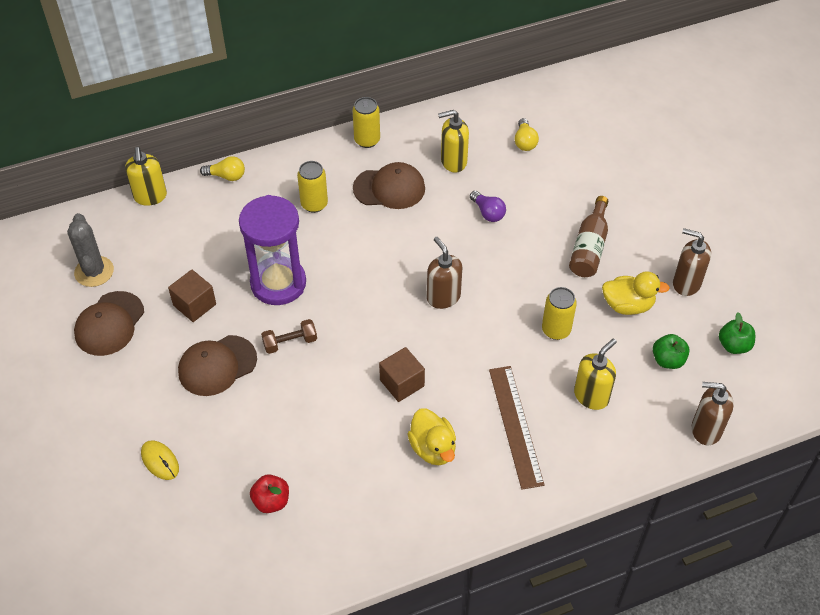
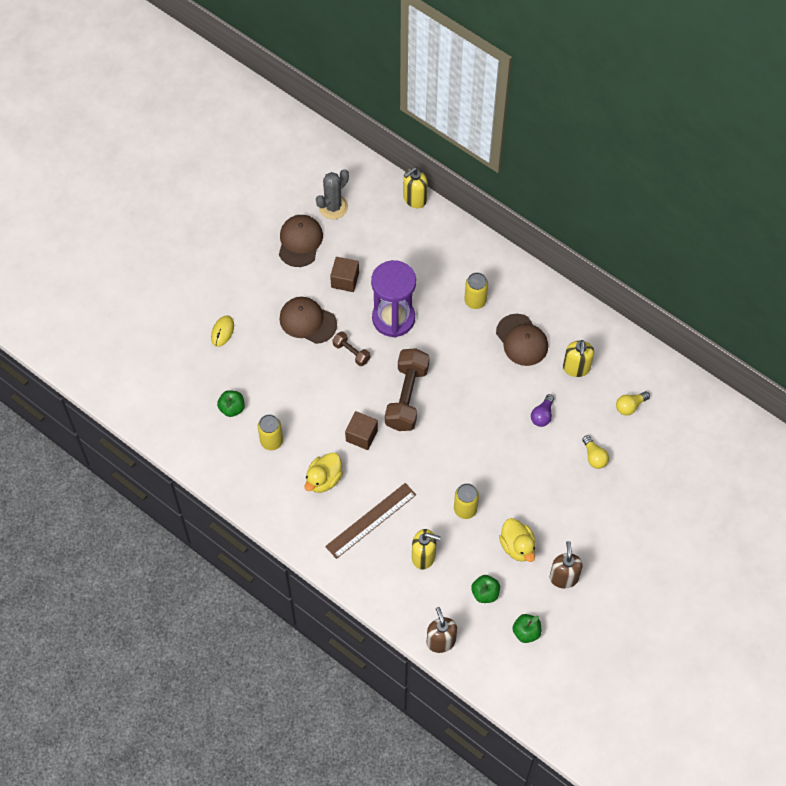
camera: 60 degrees right, 10 degrees up
brown cap [74,291,144,356] -> brown cap turned 105 degrees clockwise [279,215,323,267]
yellow light bulb [200,156,245,181] -> yellow light bulb moved to [582,435,609,469]
red apple [250,474,289,513] -> green apple [217,390,245,417]
yellow can [353,97,380,148] -> yellow can moved to [258,414,283,450]
brown soap dispenser [427,237,462,309] -> none
yellow soap dispenser [438,110,469,173] -> yellow soap dispenser turned 135 degrees counterclockwise [563,340,594,377]
brown bottle [569,196,608,277] -> none
none -> brown dumbbell [385,348,430,431]

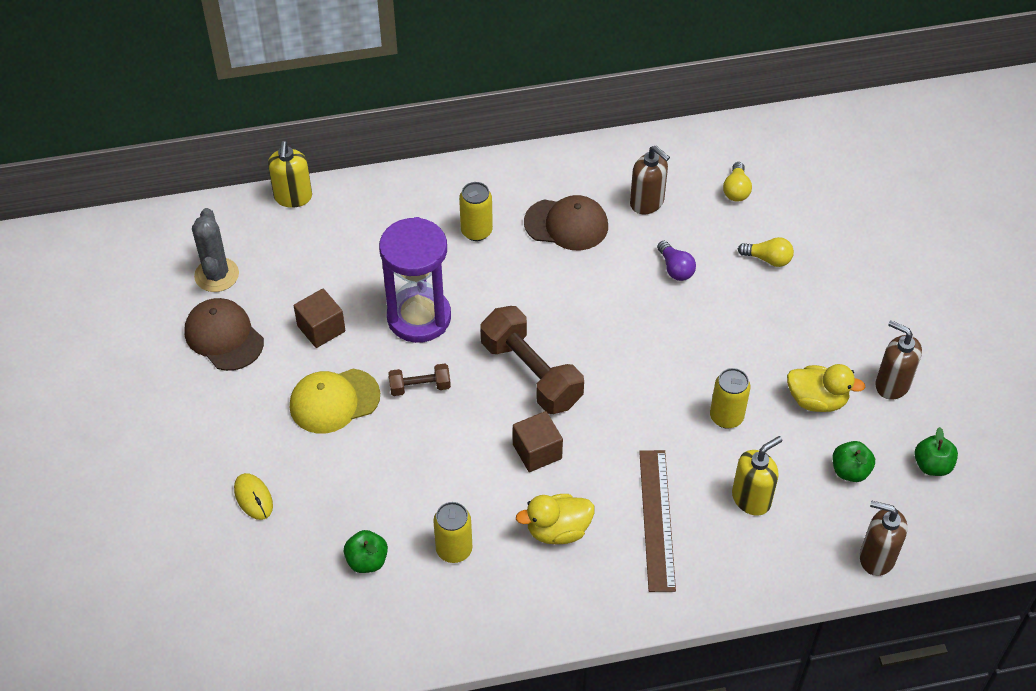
camera: 50 degrees left, 10 degrees down
brown cap [279,297,337,344] -> yellow cap [290,369,380,434]
yellow duck [304,452,343,493] -> yellow duck turned 90 degrees clockwise [516,494,594,544]
yellow soap dispenser [563,340,594,377] -> brown soap dispenser [630,146,670,215]

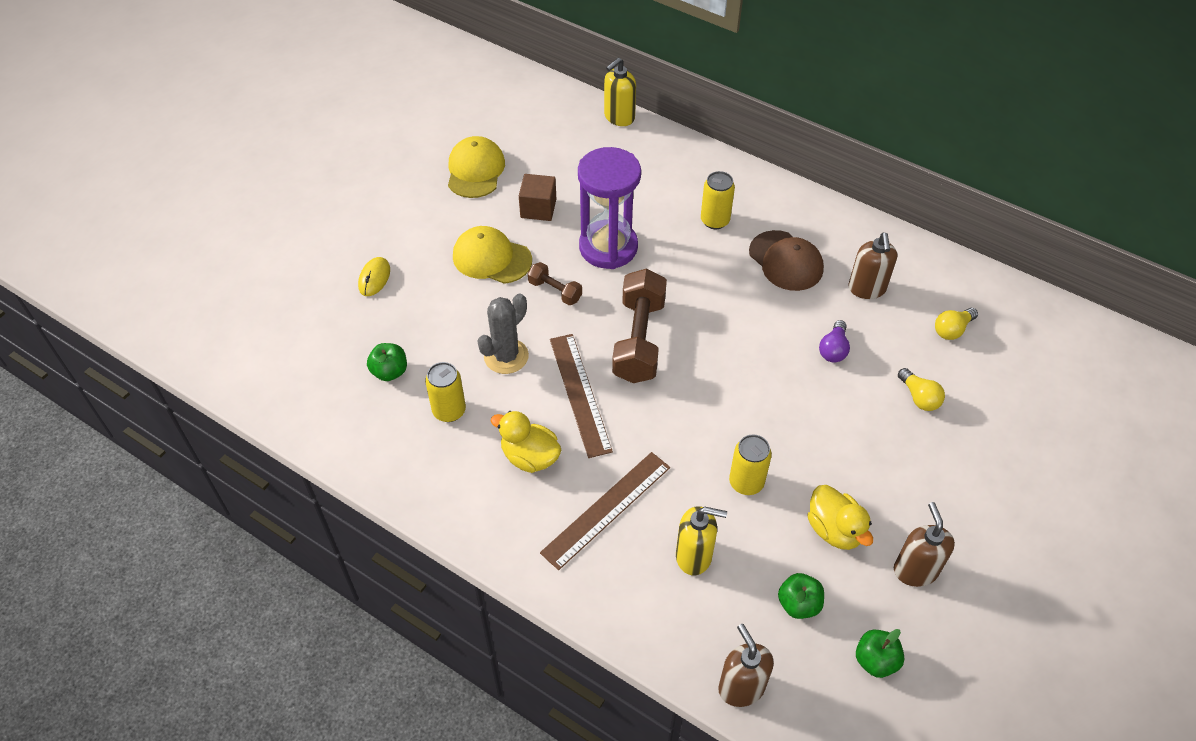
camera: 45 degrees right, 0 degrees up
brown cap [184,298,264,371] -> yellow cap [448,136,505,198]
grey cactus [192,208,239,292] -> grey cactus moved to [478,294,529,374]
brown cube [513,411,563,472] -> brown ruler [550,334,613,458]

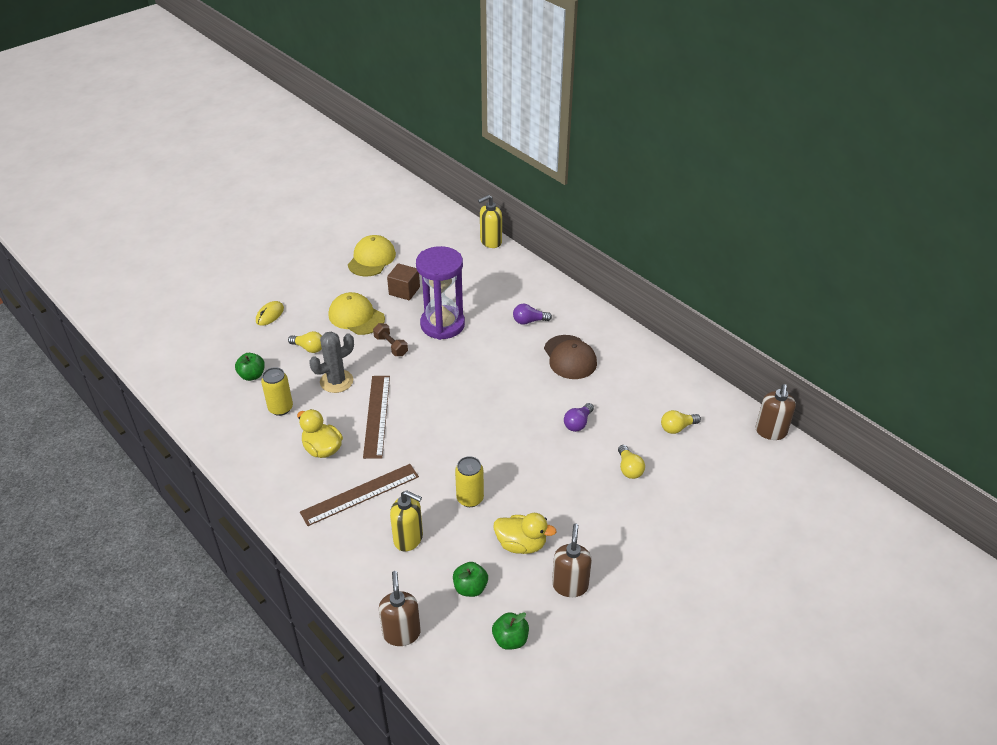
camera: 15 degrees right, 10 degrees down
brown dumbbell [612,268,667,383] -> none
yellow can [701,171,735,229] -> purple light bulb [513,304,552,325]
yellow duck [808,485,873,550] -> yellow duck turned 60 degrees counterclockwise [494,513,556,554]
brown soap dispenser [848,233,897,299] -> brown soap dispenser moved to [756,384,796,440]
none -> yellow light bulb [288,331,322,353]

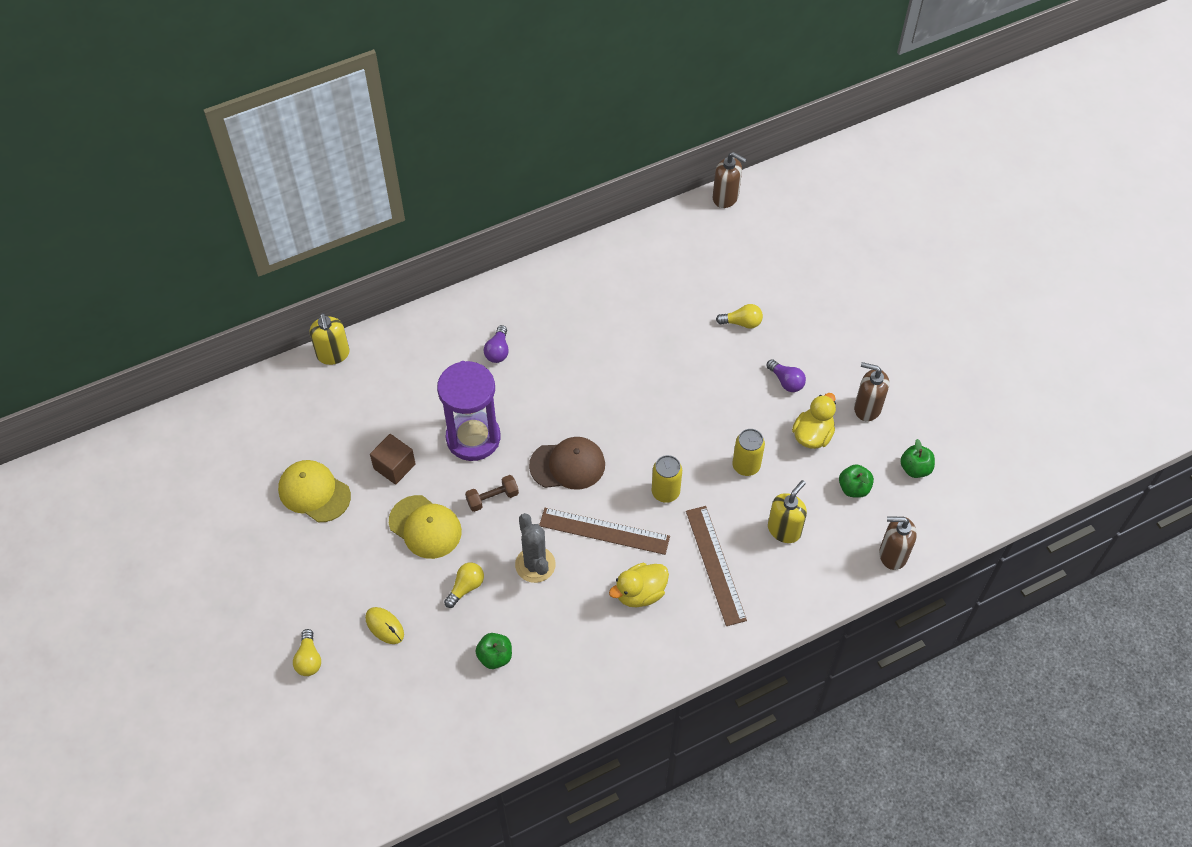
camera: 75 degrees left, 15 degrees up
yellow can [261,367,293,416] -> yellow can moved to [652,455,682,503]
yellow cap [329,292,385,335] -> yellow cap turned 105 degrees counterclockwise [389,495,462,559]
brown cap [544,335,597,379] -> brown cap moved to [529,437,605,490]
purple light bulb [564,403,594,432] -> purple light bulb moved to [767,359,806,392]
yellow light bulb [661,410,701,434] -> yellow light bulb moved to [293,629,321,676]

